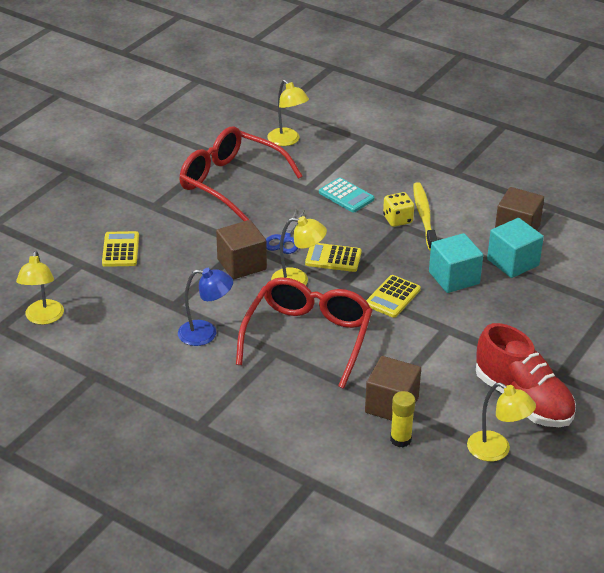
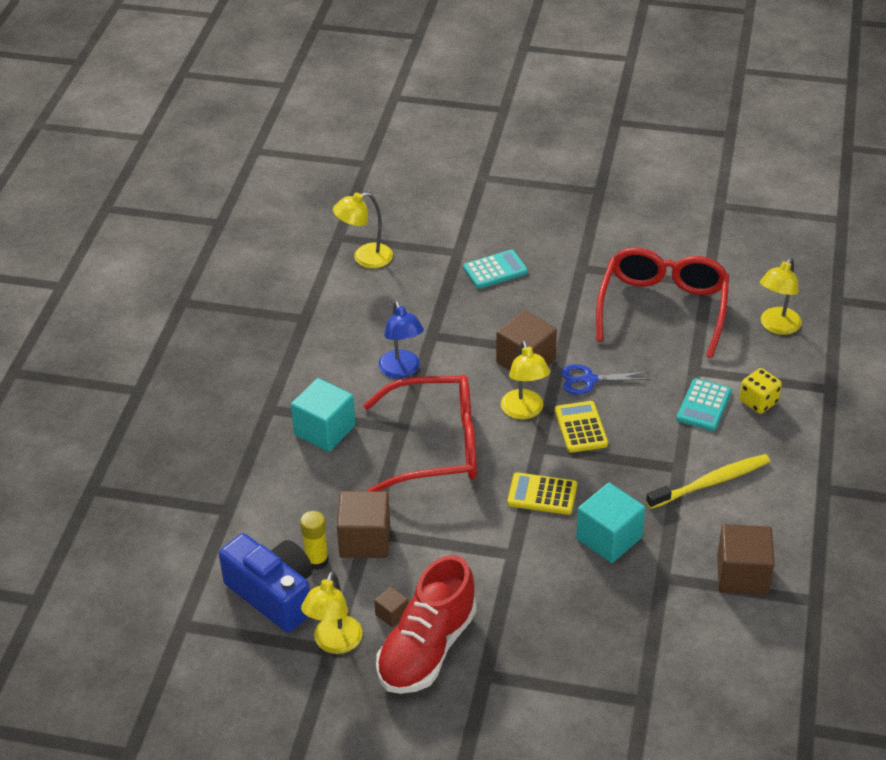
camera: 70 degrees right, 5 degrees up
yellow calculator [102,231,139,267] -> turquoise calculator [463,250,528,289]
yellow dice [383,192,414,227] -> yellow dice moved to [740,368,782,414]
turquoise cube [487,218,544,278] -> turquoise cube moved to [291,378,356,452]
none -> blue camera [219,533,313,632]
none -> brown cube [374,586,409,627]

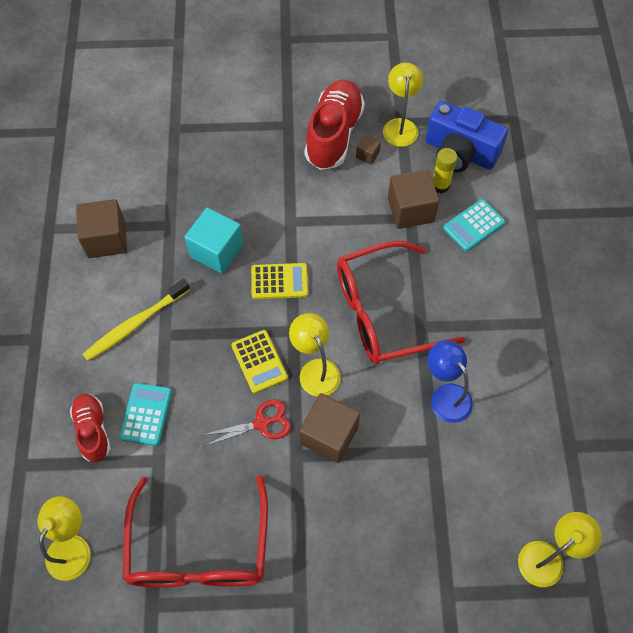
camera: 165 degrees right, 20 degrees up
turquoise cube [291,378,356,452] -> none
turquoise calculator [463,250,528,289] -> turquoise calculator moved to [443,199,505,251]
blue scissors [561,364,650,395] -> red scissors [203,400,291,446]
yellow dice [740,368,782,414] -> red shoe [70,393,111,463]

